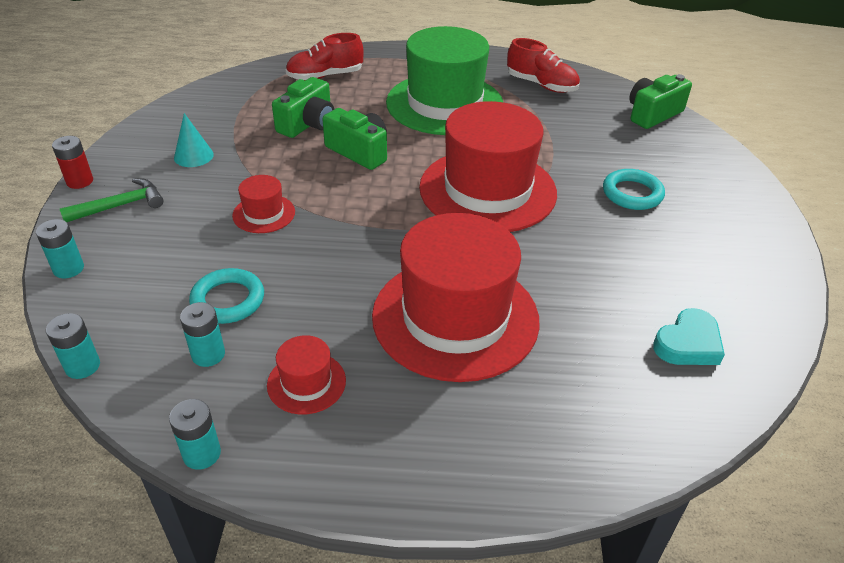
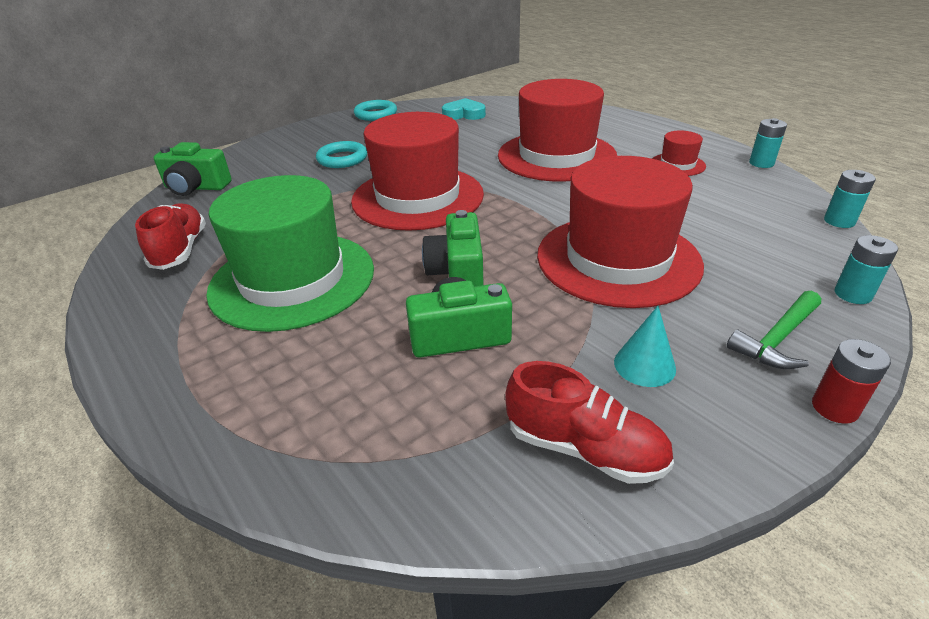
camera: 130 degrees left, 5 degrees down
green hammer [60,178,163,222] -> green hammer turned 60 degrees counterclockwise [727,291,821,369]
turquoise battery [180,302,225,367] -> none
turquoise ring [189,268,264,324] -> turquoise ring moved to [354,100,397,121]
red hat [232,175,295,233] -> red hat [537,156,704,308], size x2.33
red shoe [286,33,364,80] -> red shoe moved to [505,361,674,484]

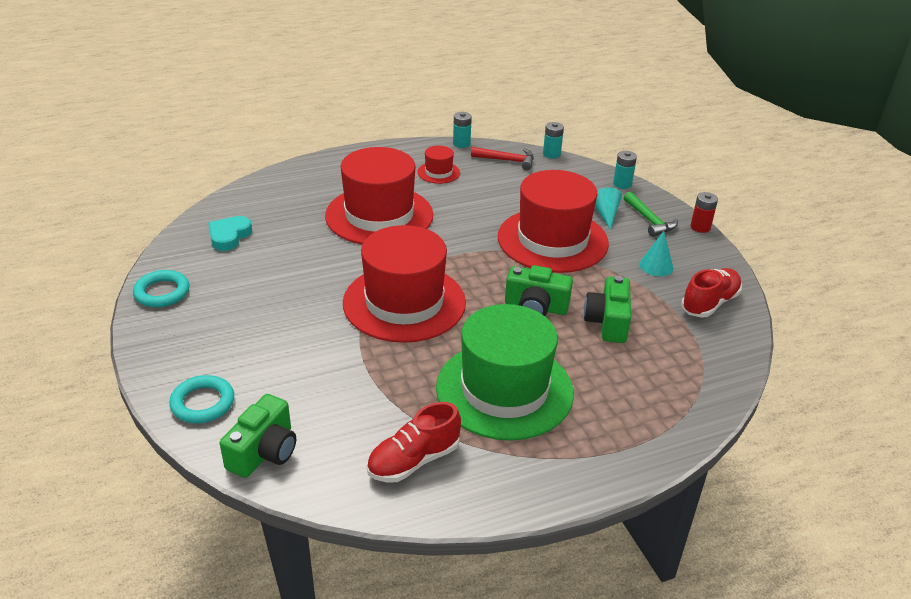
camera: 75 degrees left, 0 degrees up
red shoe [135,204,206,270] -> red shoe turned 45 degrees counterclockwise [367,402,461,482]
turquoise ring [316,141,367,168] -> turquoise ring moved to [169,375,234,423]
none -> red hammer [471,147,534,170]
none -> turquoise cone [595,187,622,229]

